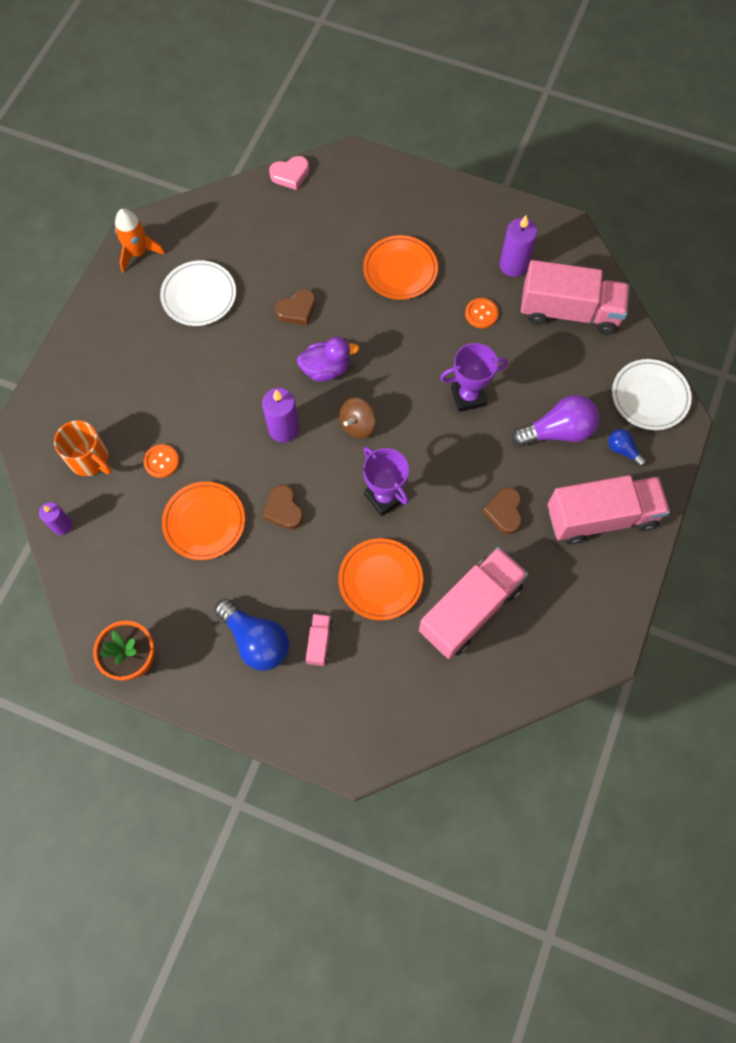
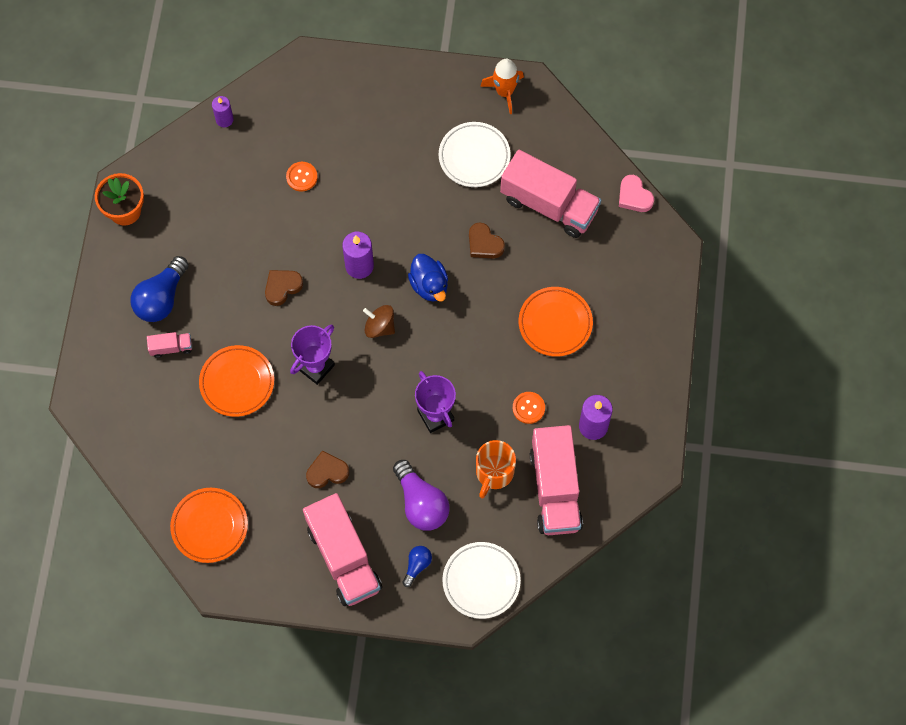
camera: 75 degrees right, 0 degrees up
orange mug [54,420,112,476] -> orange mug moved to [476,440,516,498]
orange plate [162,482,245,560] -> orange plate moved to [170,488,248,563]
purple duck [297,337,359,381] -> blue duck [408,254,448,302]
pink truck [419,547,528,659] -> pink truck moved to [500,150,601,238]

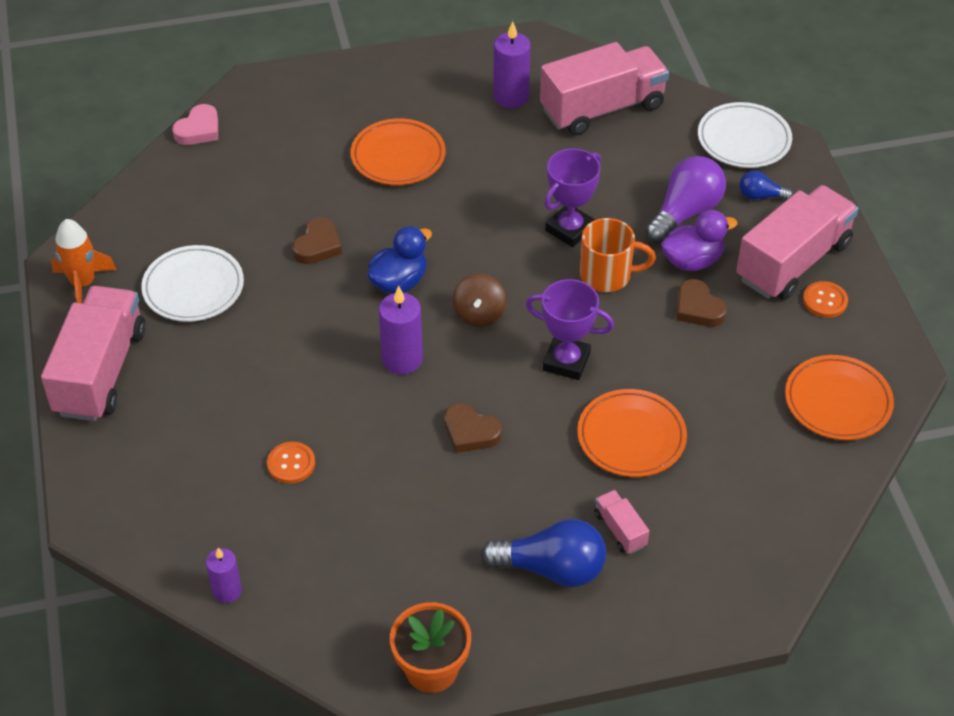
camera: 110 degrees left, 20 degrees down
orange mug [476,440,516,498] -> orange mug moved to [580,218,656,292]
pink truck [500,150,601,238] -> pink truck moved to [41,286,146,421]
orange button [512,392,545,424] -> orange button moved to [803,281,848,318]
none -> purple duck [661,210,738,271]

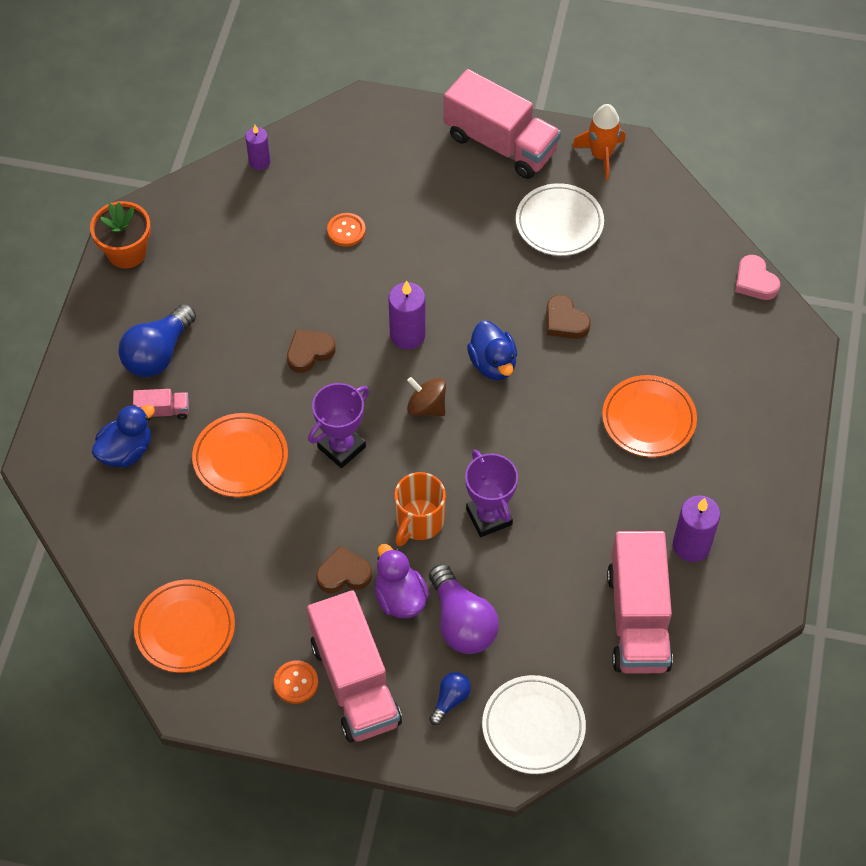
camera: 115 degrees right, 10 degrees up
purple duck [661,210,738,271] -> purple duck turned 150 degrees clockwise [375,544,429,618]
none -> blue duck [92,404,155,468]

